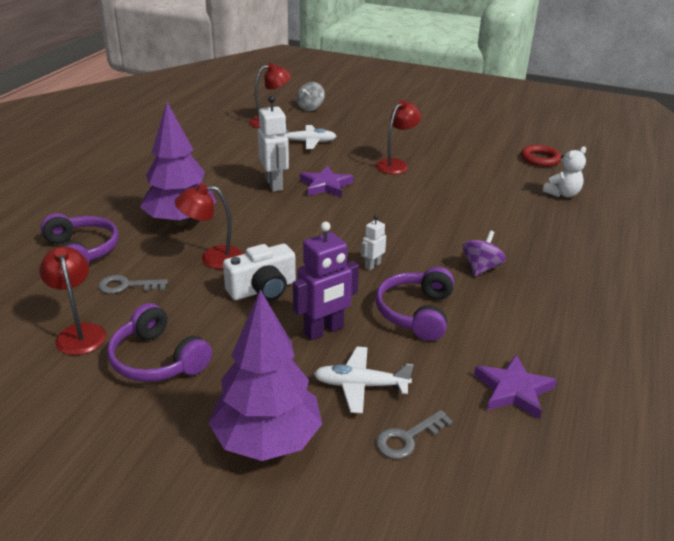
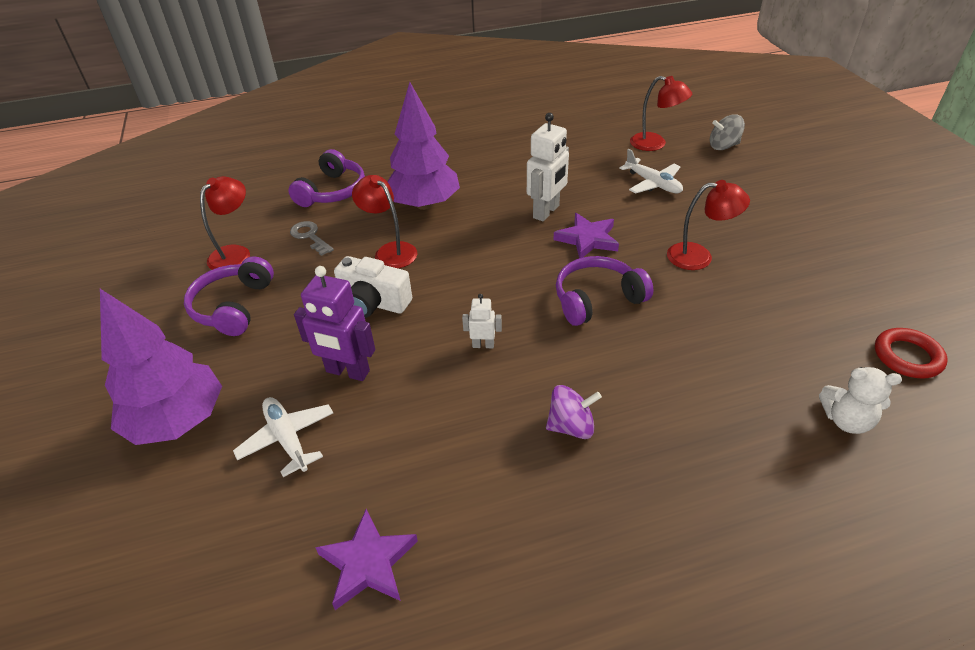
camera: 55 degrees right, 10 degrees up
purple headphones [376,267,454,341] -> purple headphones moved to [556,256,654,326]
grey key [376,410,453,459] -> none

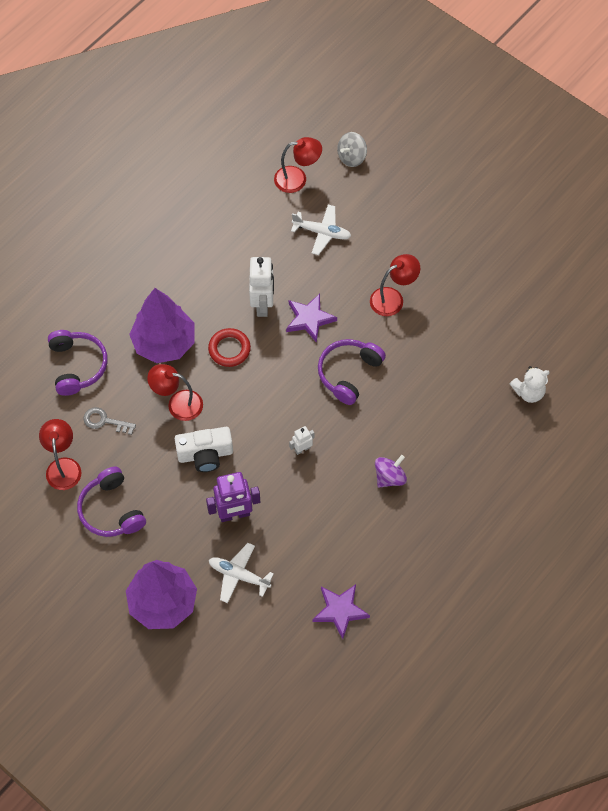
camera: 35 degrees left, 20 degrees up
red ring [875,328,947,378] -> red ring moved to [208,328,251,367]

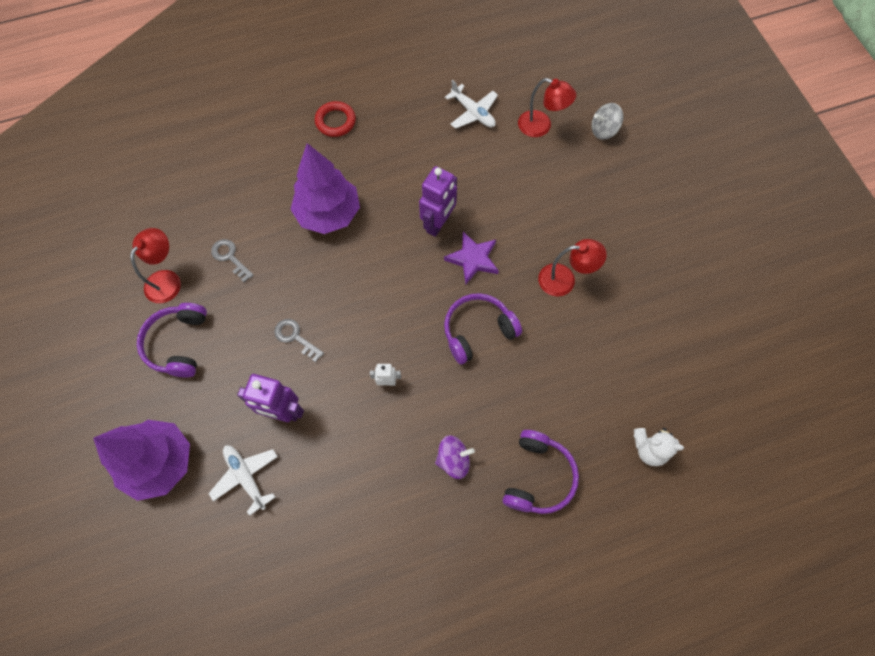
camera: 30 degrees right, 5 degrees up
purple headphones [48,330,108,396] -> purple headphones moved to [503,430,579,514]
red lamp [147,364,203,421] -> none
white camera [175,427,233,472] -> grey key [274,319,324,362]
red ring [208,328,251,367] -> red ring moved to [315,101,356,137]
white robot [249,257,274,317] -> purple robot [419,166,457,237]
white plane [291,205,351,255] -> white plane moved to [445,80,498,129]
purple star [313,584,370,639] -> none

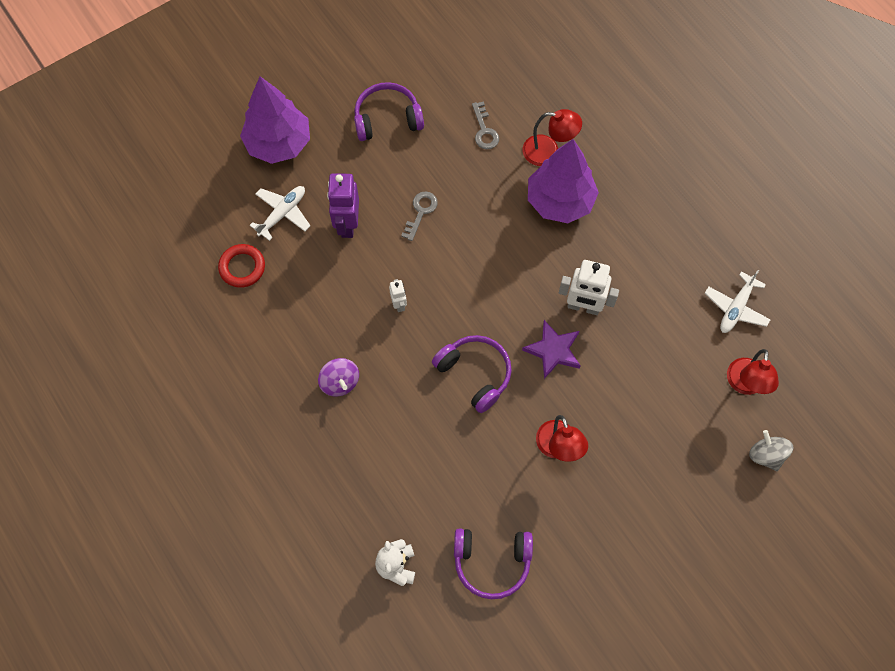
camera: 75 degrees right, 0 degrees up
red lamp [130,228,181,303] -> red lamp moved to [523,109,582,166]
grey key [211,239,254,282] -> grey key turned 135 degrees clockwise [472,101,499,149]
red ring [315,101,356,137] -> red ring moved to [218,244,265,288]
purple robot [419,166,457,237] -> white robot [559,260,619,315]
purple headphones [503,430,579,514] -> purple headphones moved to [454,528,533,599]

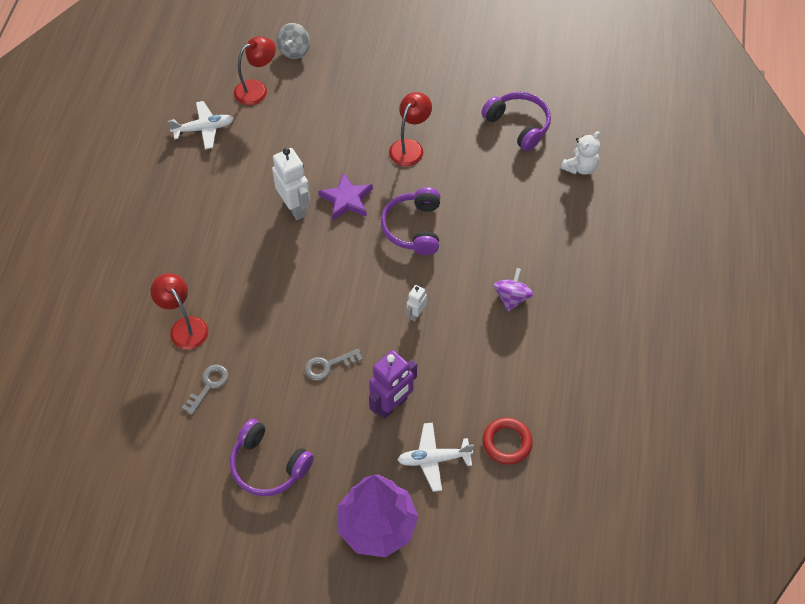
camera: 135 degrees left, 10 degrees down
purple tree [528,139,599,223] -> none

